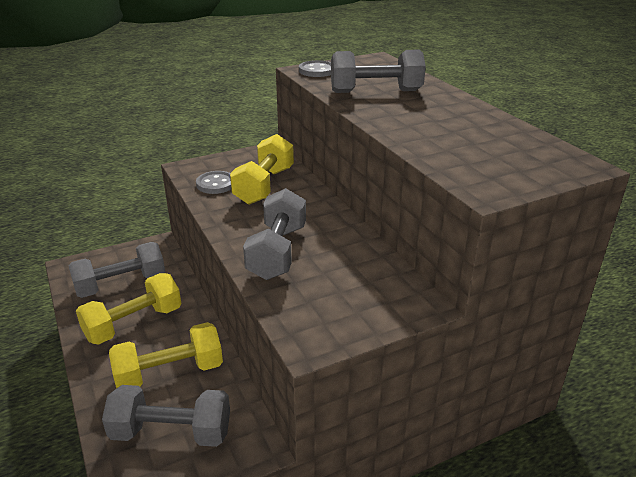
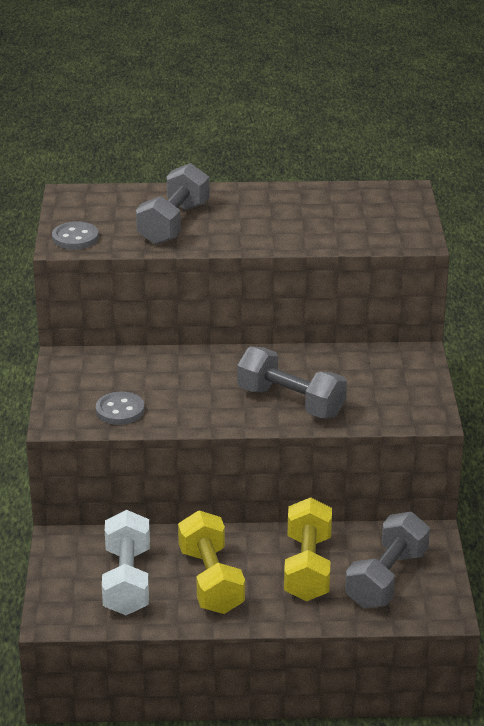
camera: 65 degrees left, 0 degrees up
grey dumbbell [68,242,165,298] -> white dumbbell [102,510,150,615]
yellow dumbbell [230,134,294,205] -> none

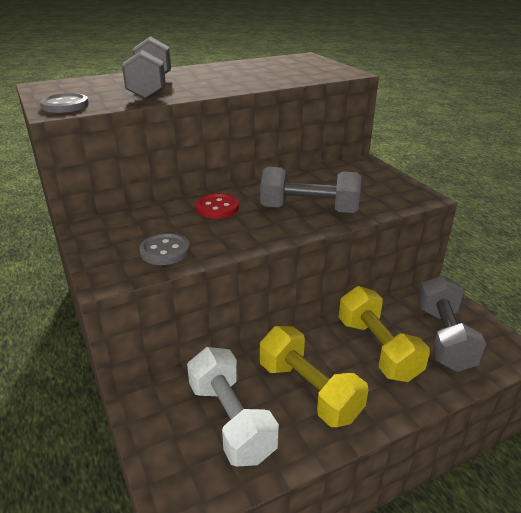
camera: 25 degrees left, 0 degrees up
none -> red button [196,193,239,219]

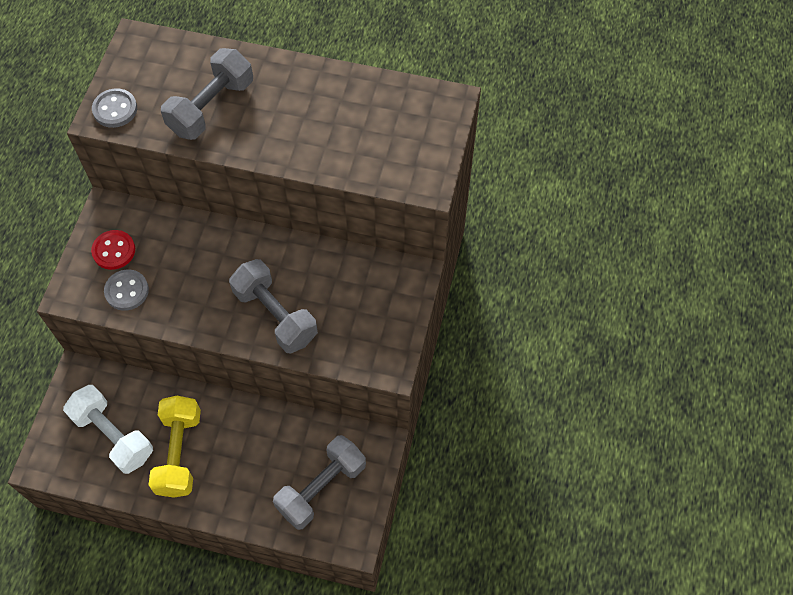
camera: 40 degrees right, 30 degrees up
white dumbbell [187,347,279,467] -> white dumbbell turned 60 degrees counterclockwise [63,385,153,474]
red button [196,193,239,219] -> red button moved to [91,230,135,270]
yellow dumbbell [339,286,430,382] -> none

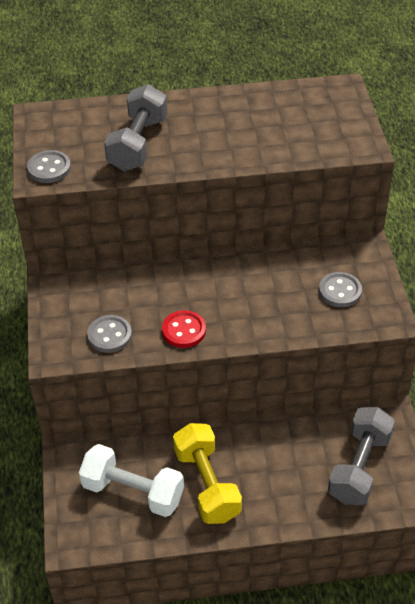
camera: 20 degrees left, 15 degrees down
red button [91,230,135,270] -> red button moved to [162,310,206,348]
grey dumbbell [229,259,318,353] -> none
none -> grey button [319,272,362,307]

